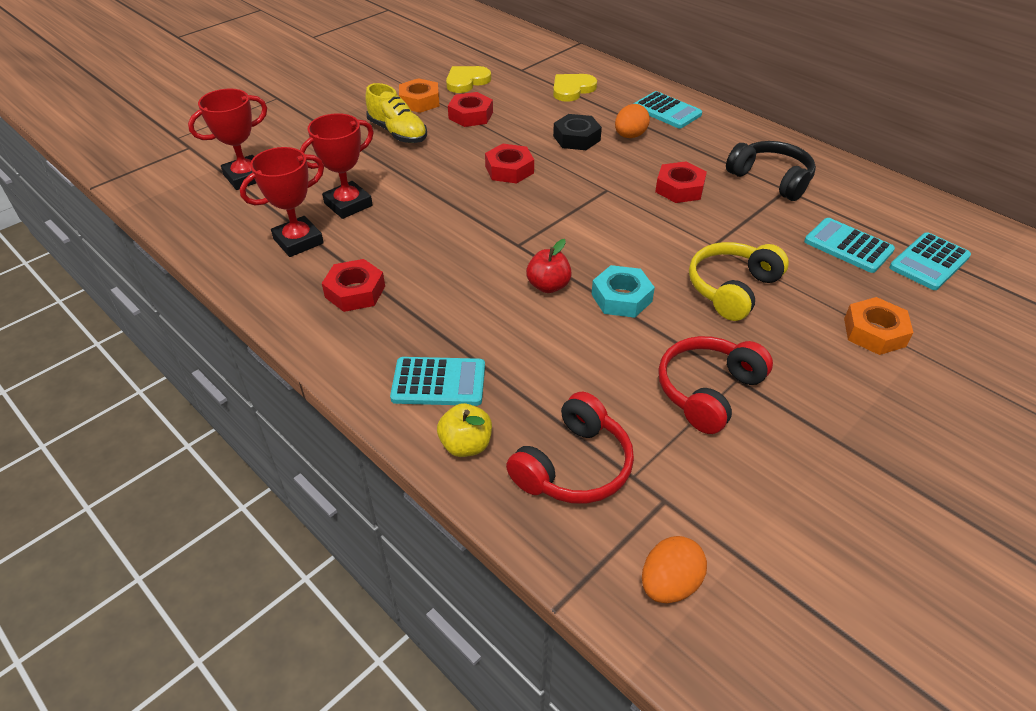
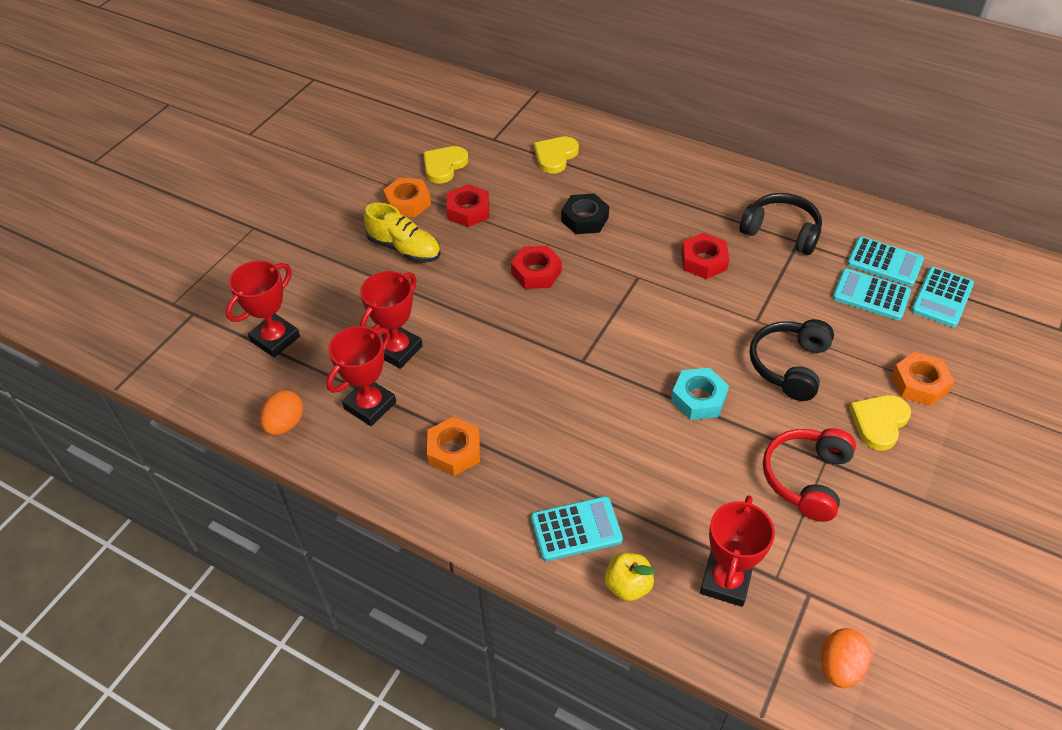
camera: 15 degrees left, 5 degrees up
red nut [322,259,385,312] -> orange nut [427,417,480,476]
red headphones [506,392,634,504] -> red trophy [700,496,775,607]
red apple [526,239,572,293] -> none
orange egg [615,104,650,138] -> orange egg moved to [260,390,303,436]
turquoise calculator [634,91,702,128] -> turquoise calculator moved to [847,237,924,286]
yellow headphones [689,242,789,321] -> black headphones [750,319,834,401]
none -> yellow heart [849,395,911,451]

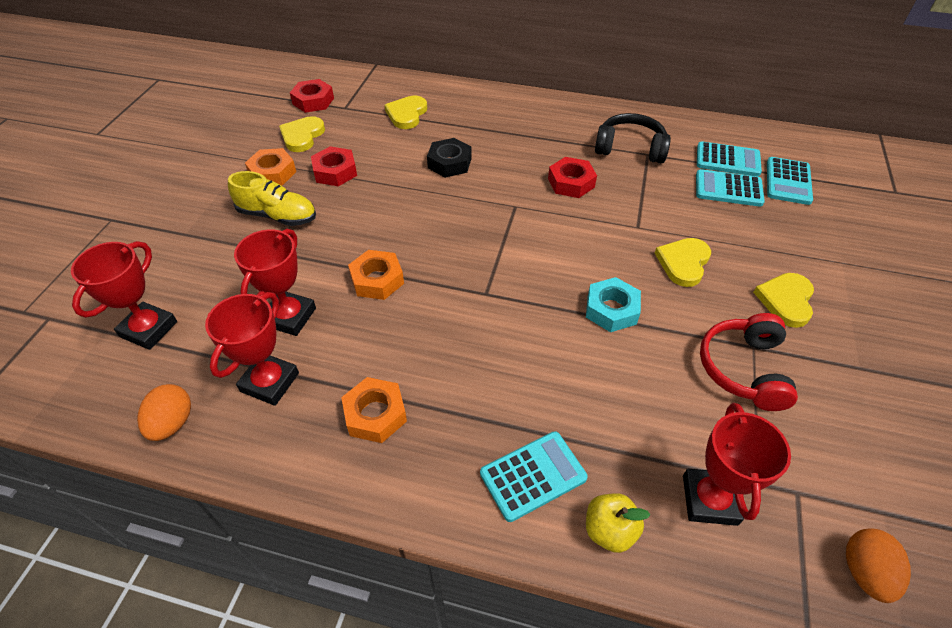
camera: 15 degrees left, 0 degrees up
red nut [511,246,562,289] -> red nut moved to [290,79,334,113]
black headphones [750,319,834,401] -> yellow heart [654,238,711,287]
orange nut [891,352,954,406] -> orange nut moved to [348,250,404,300]

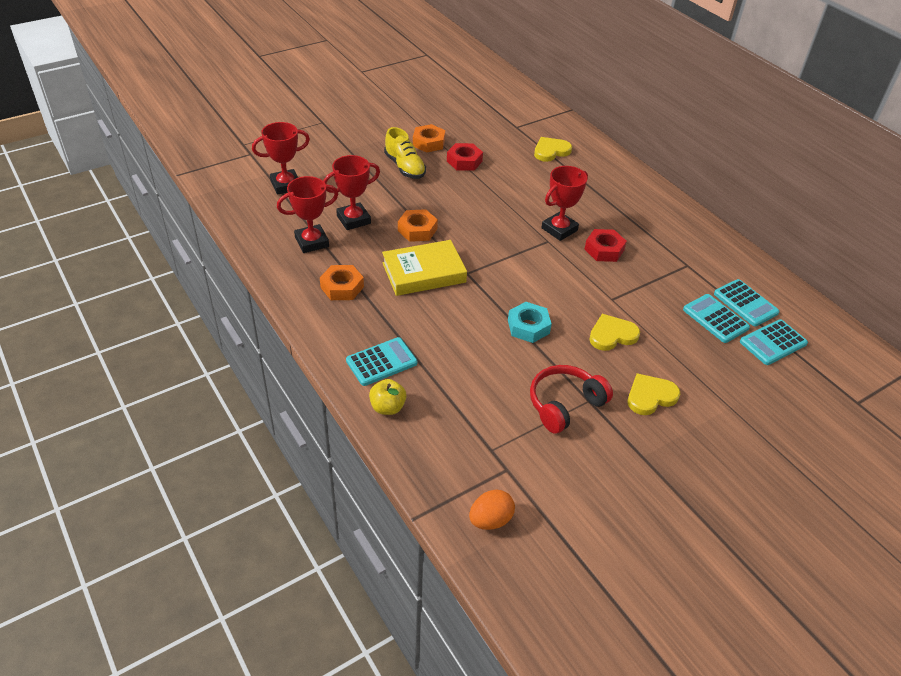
camera: 40 degrees right, 5 degrees down
orange egg [137,384,191,441] -> none
yellow heart [279,116,325,152] -> none
red nut [290,79,334,113] -> none
black nut [427,138,472,178] -> none
turquoise calculator [480,431,588,522] -> turquoise calculator turned 45 degrees counterclockwise [346,337,417,386]
black headphones [595,113,671,163] -> none
red trophy [683,403,791,526] -> red trophy moved to [541,166,588,241]
none -> yellow book [382,240,467,296]

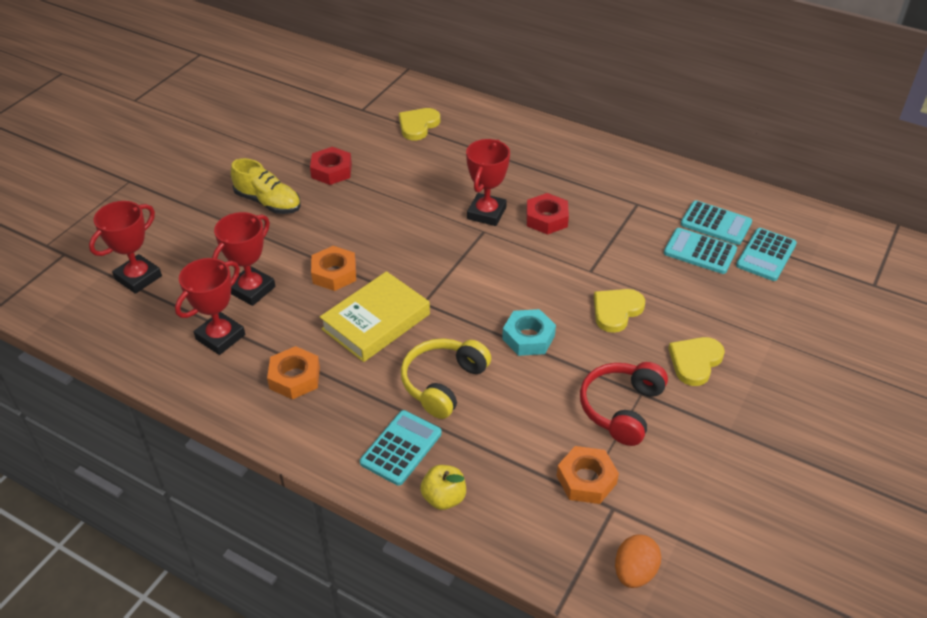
camera: 25 degrees left, 0 degrees up
orange nut [413,124,445,153] -> orange nut moved to [557,446,619,504]
none -> yellow headphones [401,338,491,419]

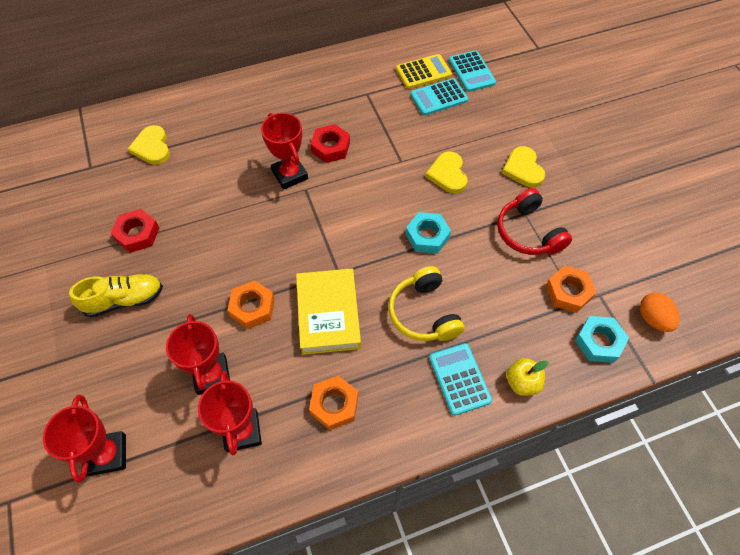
camera: 50 degrees left, 15 degrees up
turquoise calculator [681,200,752,245] -> yellow calculator [396,54,452,89]
none -> turquoise nut [575,316,629,363]

